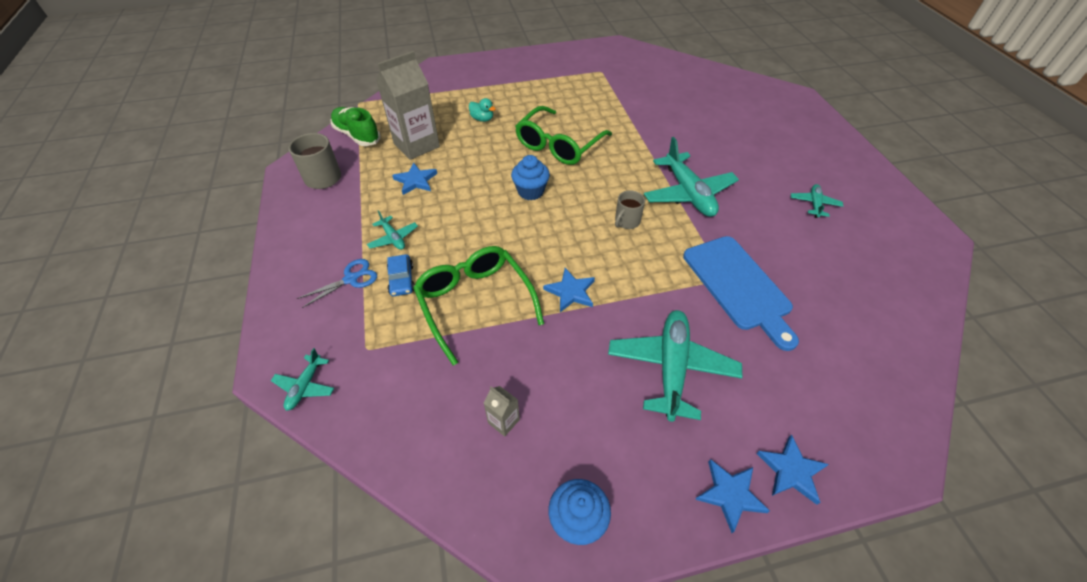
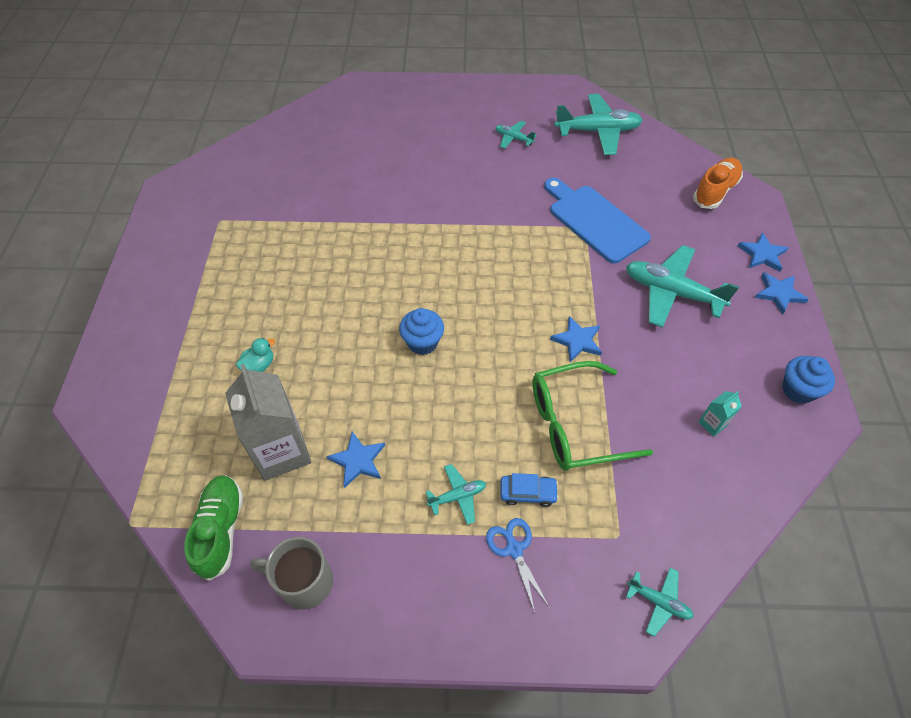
camera: 75 degrees left, 5 degrees up
green shoe [331,107,381,146] -> green shoe turned 120 degrees clockwise [184,475,243,581]
grey carton [484,386,520,437] -> turquoise carton [699,391,742,437]
green glasses [515,106,612,165] -> none
grey mug [615,190,645,229] -> none
turquoise plane [644,137,739,217] -> turquoise plane moved to [554,94,643,155]
blue cutting board [683,236,799,351] -> blue cutting board turned 120 degrees counterclockwise [544,178,651,264]
none -> orange shoe [693,158,743,209]

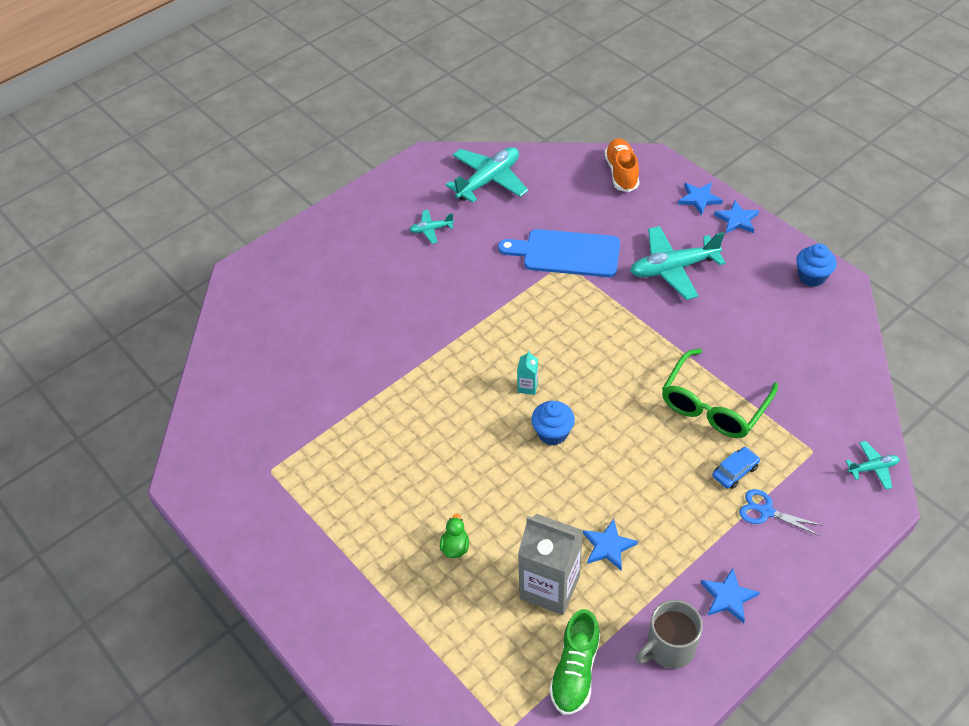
camera: 40 degrees left, 5 degrees down
green shoe [184,475,243,581] -> green shoe turned 120 degrees counterclockwise [549,609,600,715]
turquoise duck [236,338,275,372] -> green duck [440,514,469,558]
turquoise plane [426,464,486,525] -> none
blue star [550,316,602,362] -> blue star moved to [701,568,760,623]
turquoise carton [699,391,742,437] -> turquoise carton moved to [517,350,538,395]

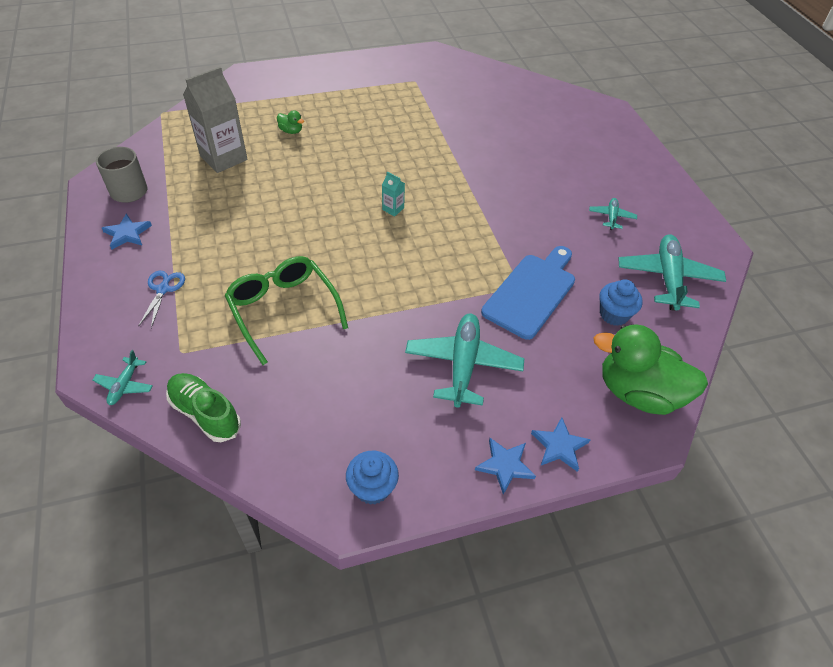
camera: 110 degrees right, 0 degrees up
turquoise plane [446,147,528,203] -> turquoise plane turned 150 degrees counterclockwise [618,235,726,311]
blue cupcake [531,401,575,446] -> blue cupcake moved to [599,279,643,326]
green shoe [549,609,600,715] -> green shoe moved to [166,373,241,442]
blue star [583,519,638,571] -> none
orange shoe [604,138,639,192] -> green duck [593,324,708,415]
blue car [712,447,760,489] -> none
blue scissors [739,489,823,536] -> blue scissors turned 45 degrees counterclockwise [138,271,185,328]

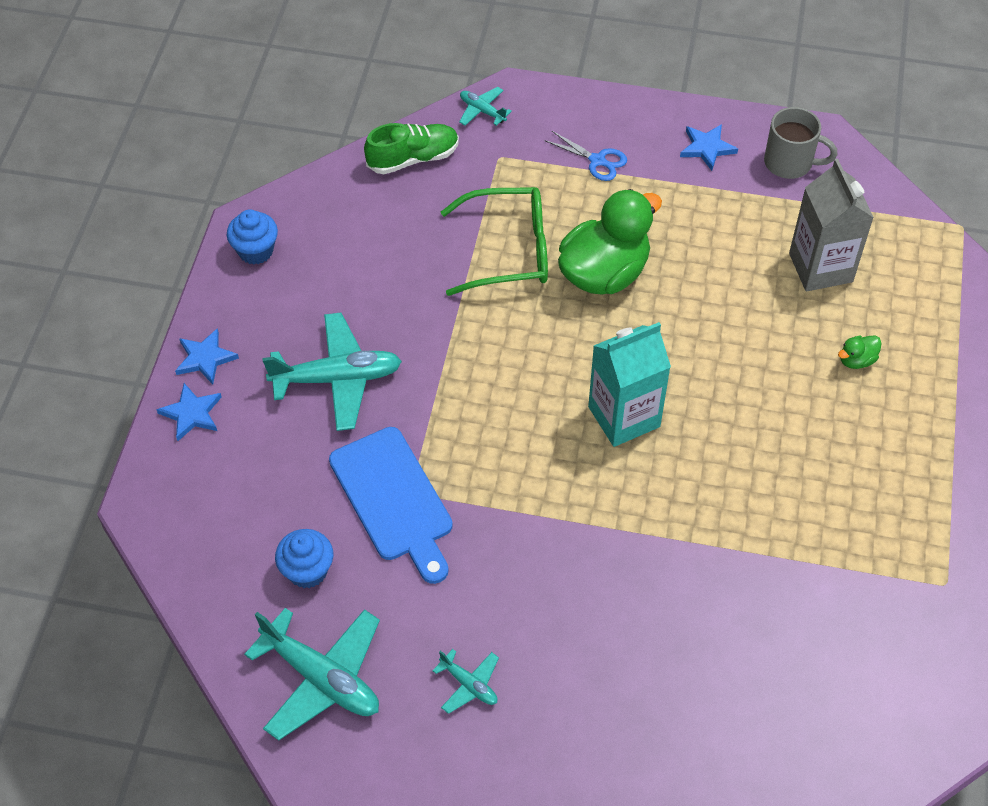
camera: 120 degrees right, 5 degrees up
turquoise carton [382,172,405,216] -> turquoise carton [588,322,671,447], size x2.30
turquoise plane [405,314,524,407] -> turquoise plane turned 45 degrees counterclockwise [262,313,402,431]
green duck [593,324,708,415] -> green duck moved to [558,189,662,295]

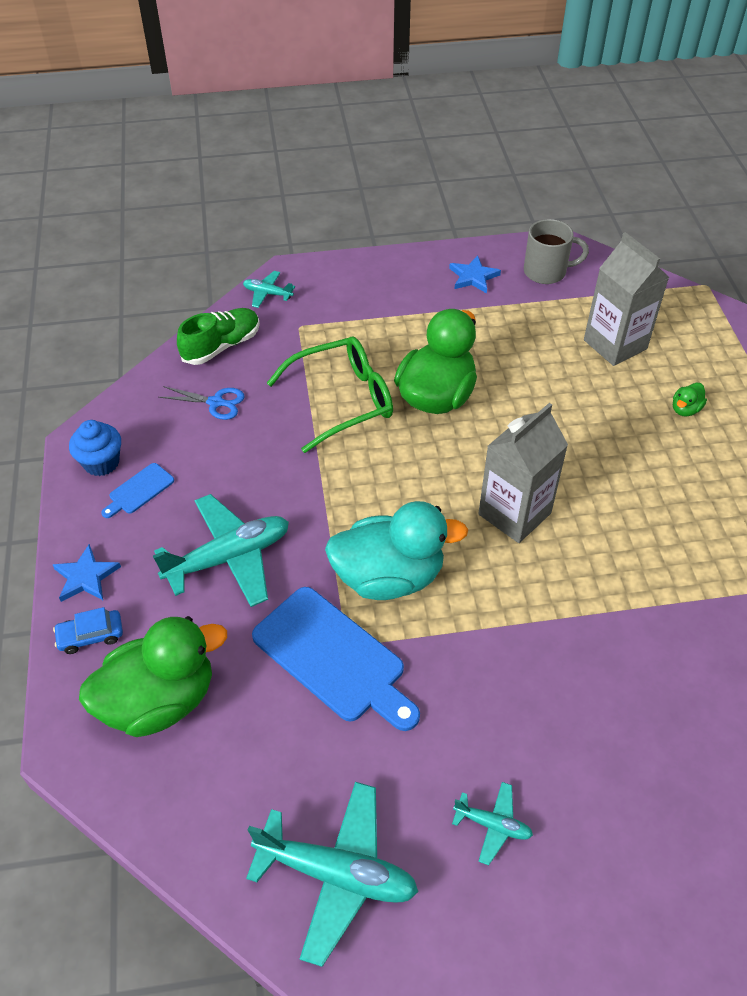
camera: 20 degrees left, 5 degrees down
blue star [156,383,222,441] -> blue car [53,607,123,654]
blue cupcake [275,529,333,588] -> none
blue scissors [544,131,627,181] -> blue scissors moved to [158,386,245,420]
turquoise carton [588,322,671,447] -> grey carton [478,403,568,543]
none -> green duck [79,616,227,737]
none -> blue cutting board [101,463,174,518]
none -> turquoise duck [325,501,468,600]

